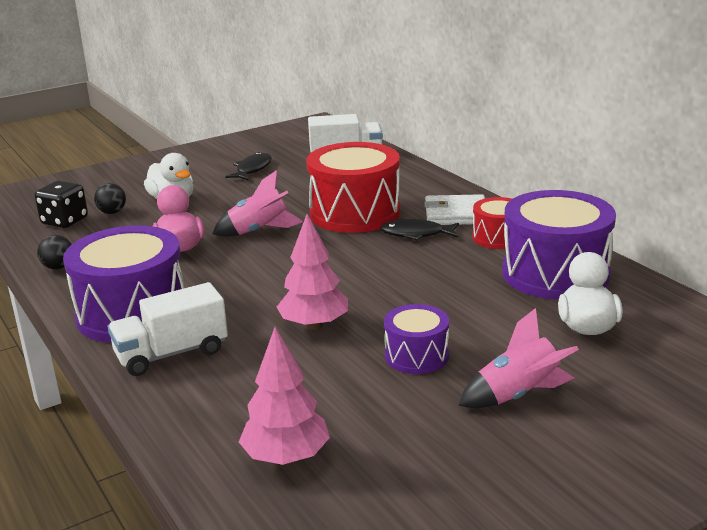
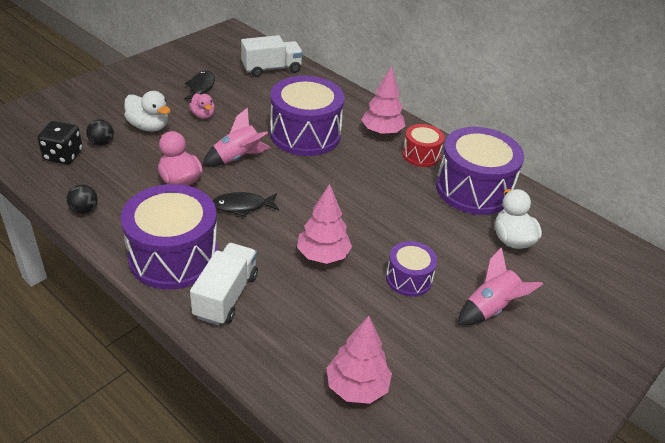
camera: 20 degrees left, 15 degrees up
white truck [108,282,228,376] -> white truck turned 150 degrees clockwise [190,243,258,326]
red drum [306,142,400,233] -> purple drum [270,76,345,156]
black fish [380,219,459,241] -> black fish moved to [212,192,279,217]
white wallet [424,194,485,225] -> pink tree [361,66,405,135]
none -> pink duck [189,93,215,119]

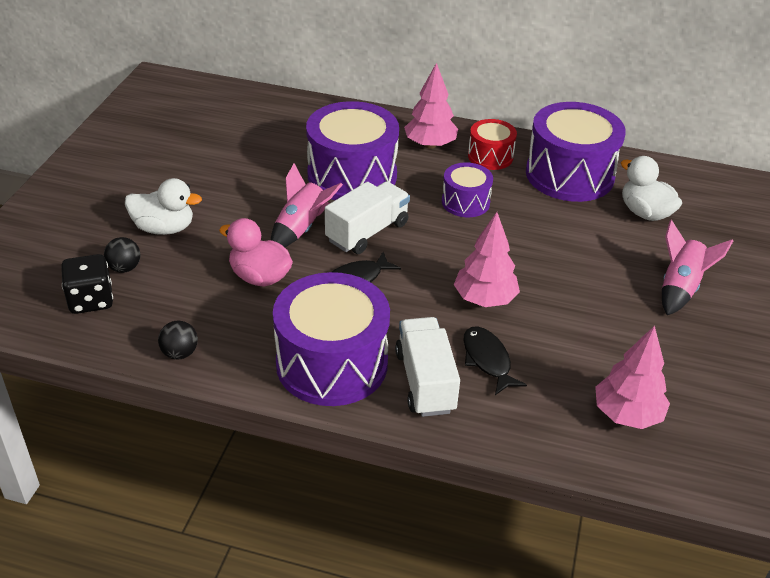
camera: 25 degrees left, 0 degrees up
black fish [184,71,215,100] -> black fish moved to [463,327,527,395]
pink duck [189,93,215,119] -> none
white truck [241,35,303,77] -> white truck moved to [325,181,410,254]
purple drum [386,241,437,297] -> purple drum moved to [442,163,493,217]

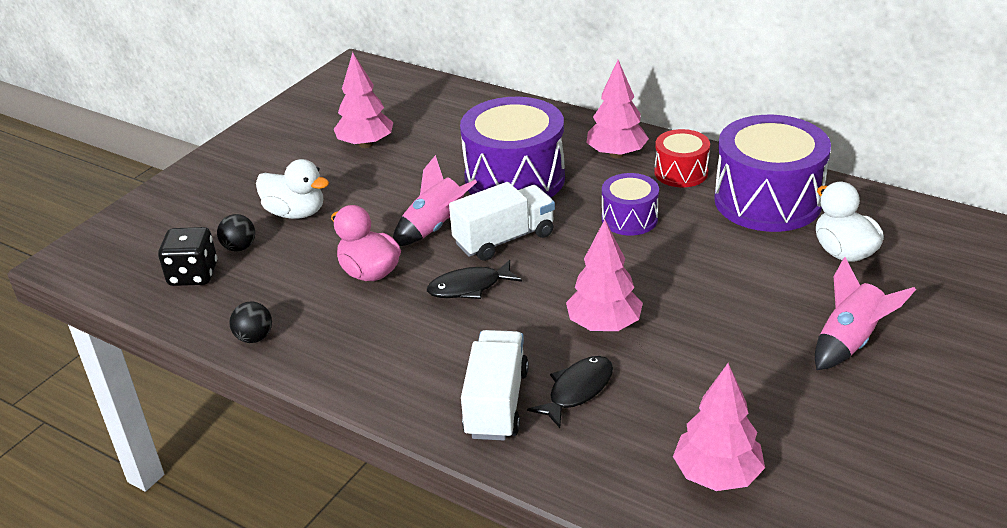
camera: 20 degrees right, 5 degrees down
purple drum [273,272,390,406] -> none
black fish [463,327,527,395] -> black fish turned 45 degrees clockwise [527,356,613,428]
none -> pink tree [334,52,393,148]

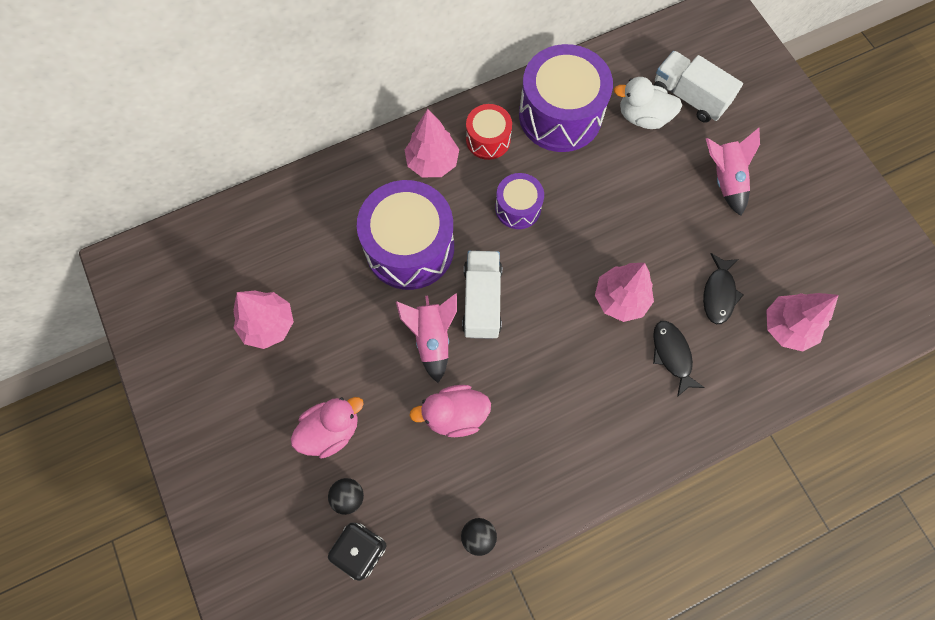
camera: 60 degrees left, 35 degrees up
white duck [256,159,329,219] -> pink duck [291,397,364,459]
black fish [427,260,522,299] -> black fish moved to [703,253,743,324]
white truck [461,330,529,441] -> white truck moved to [654,51,743,123]

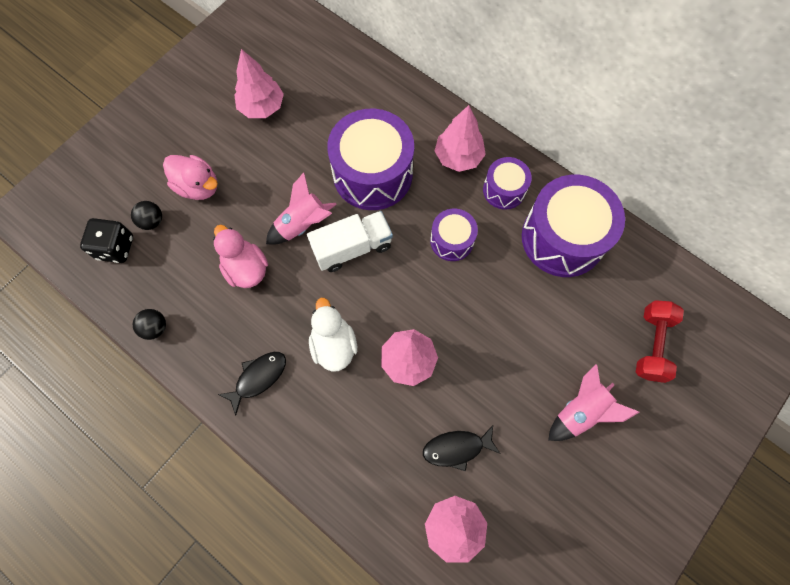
camera: 65 degrees right, 0 degrees up
red drum [466,104,512,160] -> purple drum [483,157,532,209]
white duck [614,77,682,129] -> white duck moved to [309,298,357,372]
black fish [653,321,705,397] -> black fish moved to [218,352,286,416]
white truck [654,51,743,123] -> red dumbbell [636,300,684,383]

